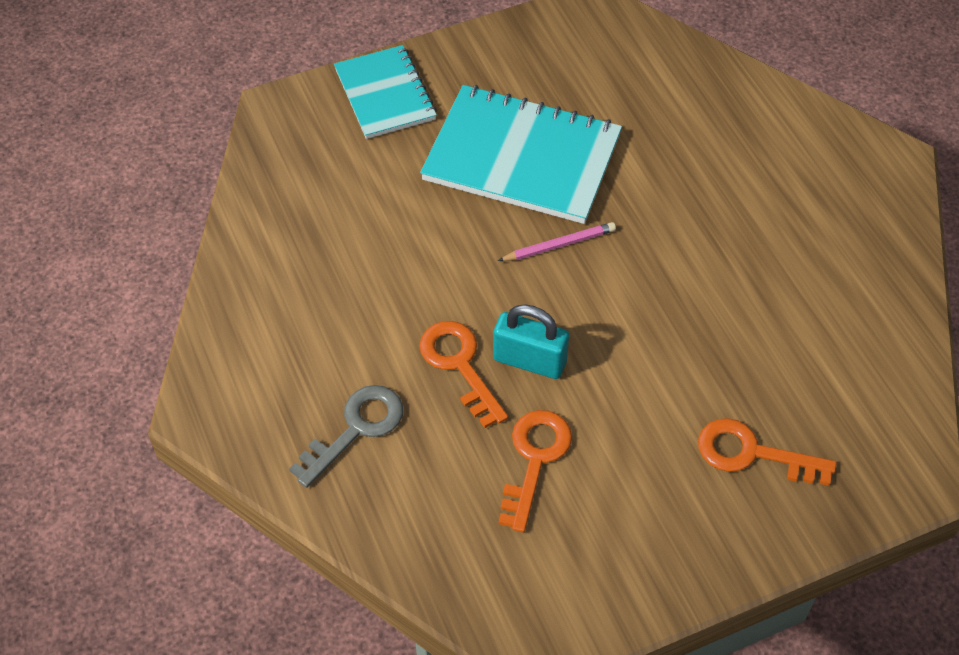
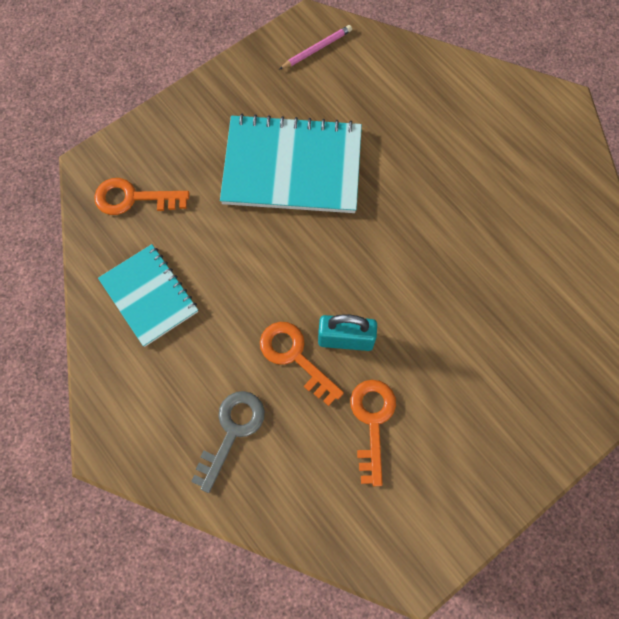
camera: 15 degrees left, 15 degrees up
turquoise notebook [334,45,437,139] -> turquoise notebook moved to [98,244,198,347]
pink pencil [498,222,616,261] -> pink pencil moved to [279,25,352,69]
orange key [698,418,837,486] -> orange key moved to [94,178,189,215]

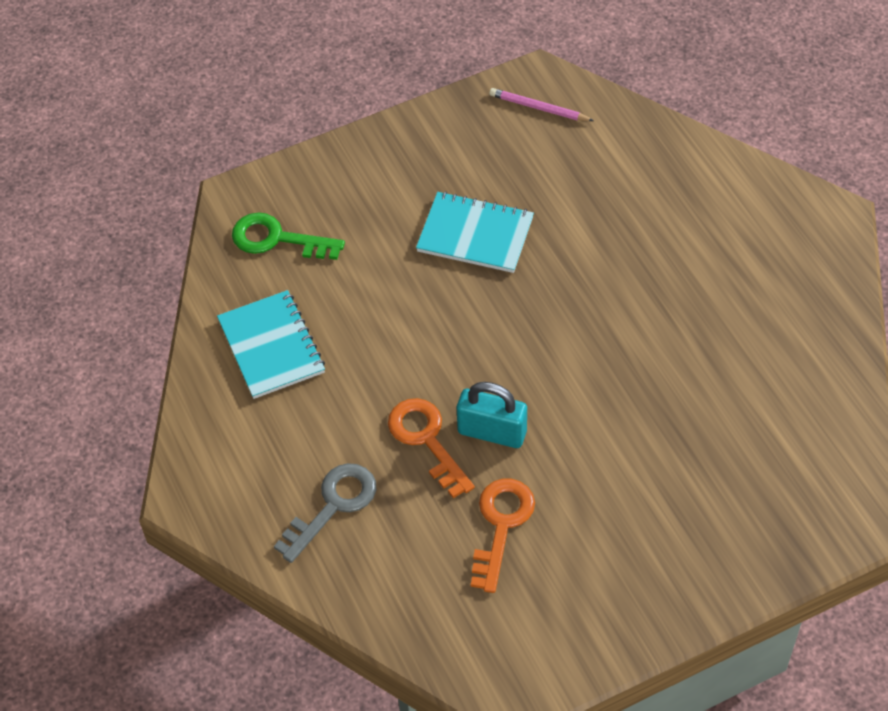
camera: 15 degrees right, 15 degrees down
orange key [94,178,189,215] -> green key [232,212,345,260]
turquoise notebook [220,114,362,213] -> turquoise notebook [416,191,534,273], size x0.62
pink pencil [279,25,352,69] -> pink pencil turned 135 degrees counterclockwise [489,88,594,121]

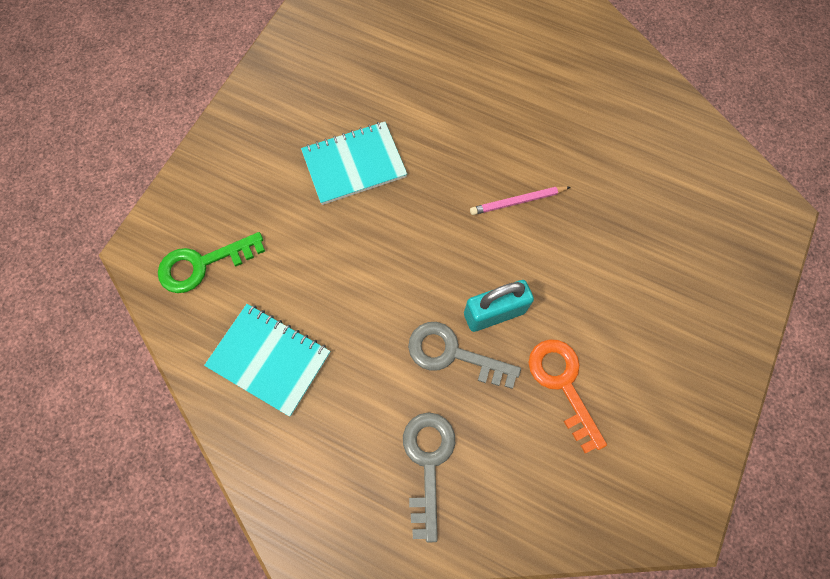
camera: 40 degrees left, 15 degrees up
orange key [388,398,475,498] -> grey key [408,322,521,389]
pink pencil [489,88,594,121] -> pink pencil moved to [470,186,570,215]

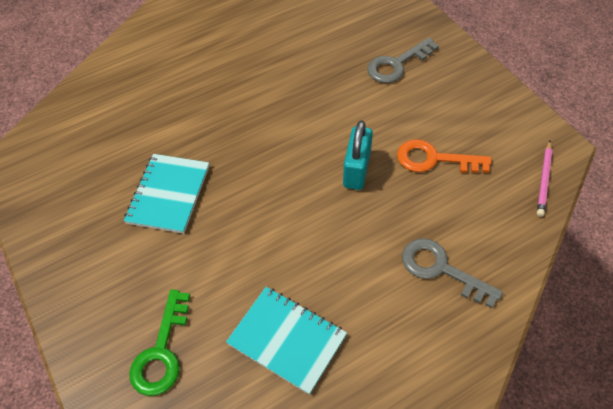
camera: 55 degrees left, 15 degrees down
turquoise notebook [204,304,330,417] -> turquoise notebook turned 60 degrees clockwise [226,287,347,395]
grey key [408,322,521,389] -> grey key moved to [367,38,439,83]
pink pencil [470,186,570,215] -> pink pencil moved to [537,141,552,217]

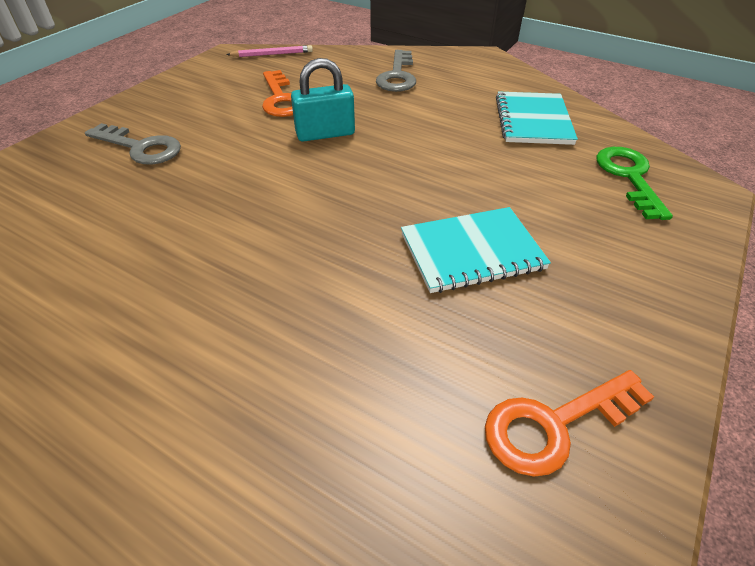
camera: 120 degrees left, 10 degrees down
green key [129,289,190,396] -> green key turned 75 degrees counterclockwise [596,147,673,220]
none -> orange key [485,370,654,477]

